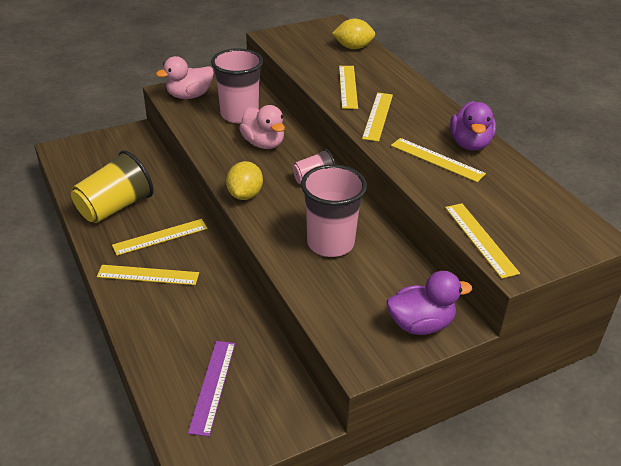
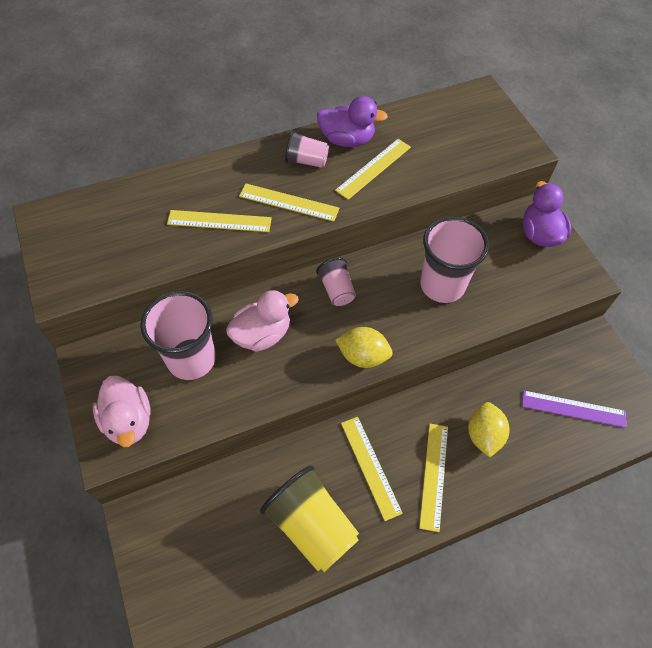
camera: 85 degrees left, 20 degrees up
yellow lemon [332,19,375,49] -> yellow lemon moved to [468,402,509,457]
yellow ruler [445,203,520,279] -> none
none -> pink cup [285,131,329,168]

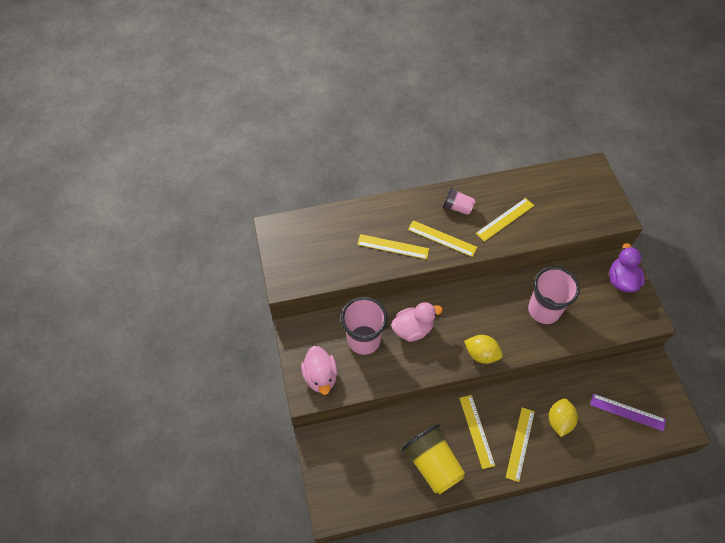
camera: 10 degrees right, 0 degrees up
pink cup [316,258,356,306] -> none
purple duck [317,96,388,147] -> none

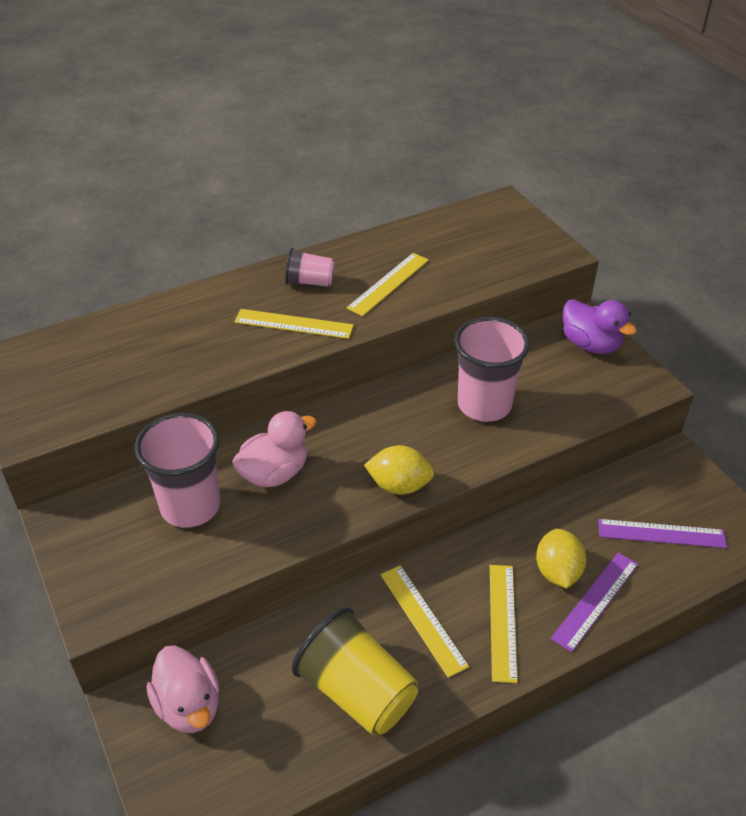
camera: 15 degrees left, 15 degrees down
pink duck [301,346,338,395] -> pink duck moved to [146,645,220,733]
yellow ruler [357,234,429,259] -> none
purple duck [609,243,645,293] -> purple duck turned 150 degrees clockwise [563,299,637,354]
none -> purple ruler [551,552,638,652]

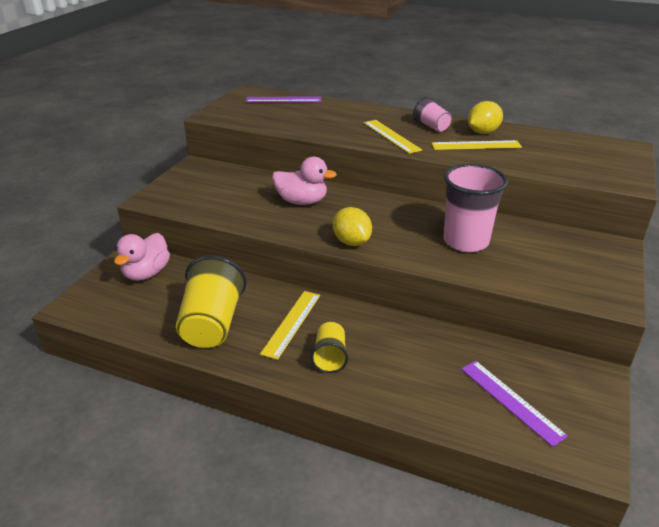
camera: 50 degrees right, 10 degrees down
pink cup [135,413,220,528] -> none
yellow ruler [490,565,518,683] -> yellow cup [311,322,348,373]
yellow lemon [536,529,586,588] -> yellow lemon moved to [468,101,503,134]
purple ruler [551,552,638,652] -> purple ruler moved to [246,96,321,102]
purple duck [563,299,637,354] -> none

